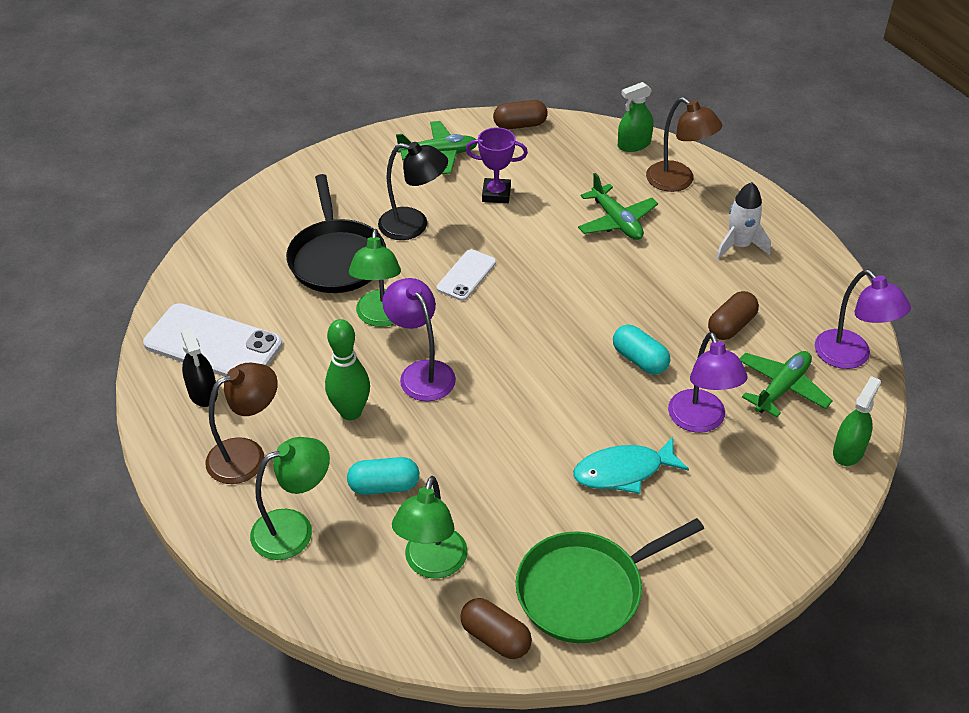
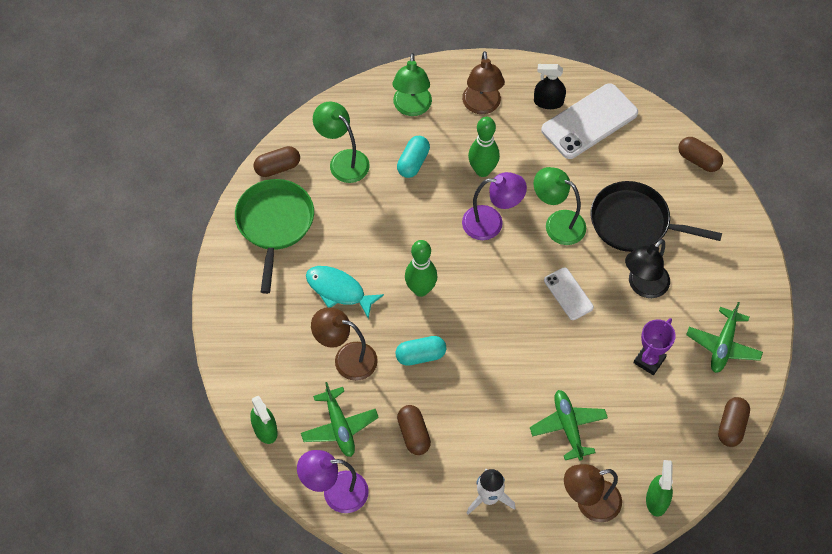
camera: 120 degrees right, 15 degrees up
turquoise fish [573,437,689,494] -> turquoise fish turned 75 degrees counterclockwise [306,266,384,319]
green plane [578,173,658,240] -> green plane turned 75 degrees clockwise [530,390,608,461]
purple lamp [668,332,748,433] -> brown lamp [311,307,378,381]
none -> green bowling pin [405,240,437,297]
none -> brown capsule [678,137,723,172]

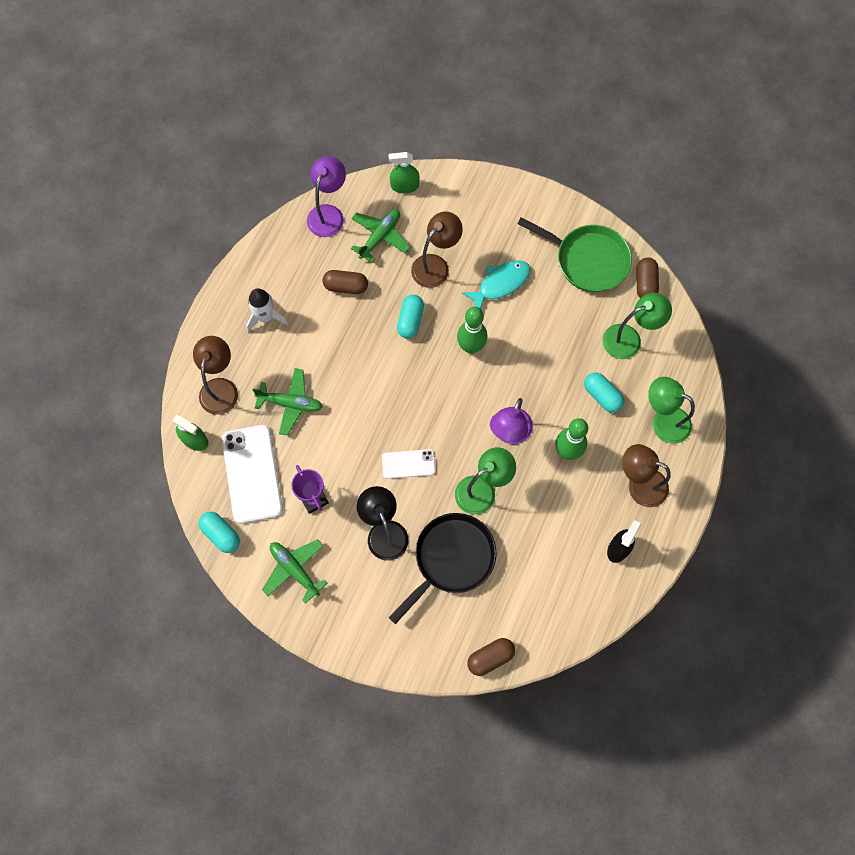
camera: 115 degrees right, 10 degrees up
green plane [301,382,379,457] -> green plane turned 120 degrees clockwise [351,210,410,263]
white phone [541,83,638,159] -> white phone moved to [222,425,283,524]
brown capsule [718,397,750,447] -> turquoise capsule [199,512,240,553]

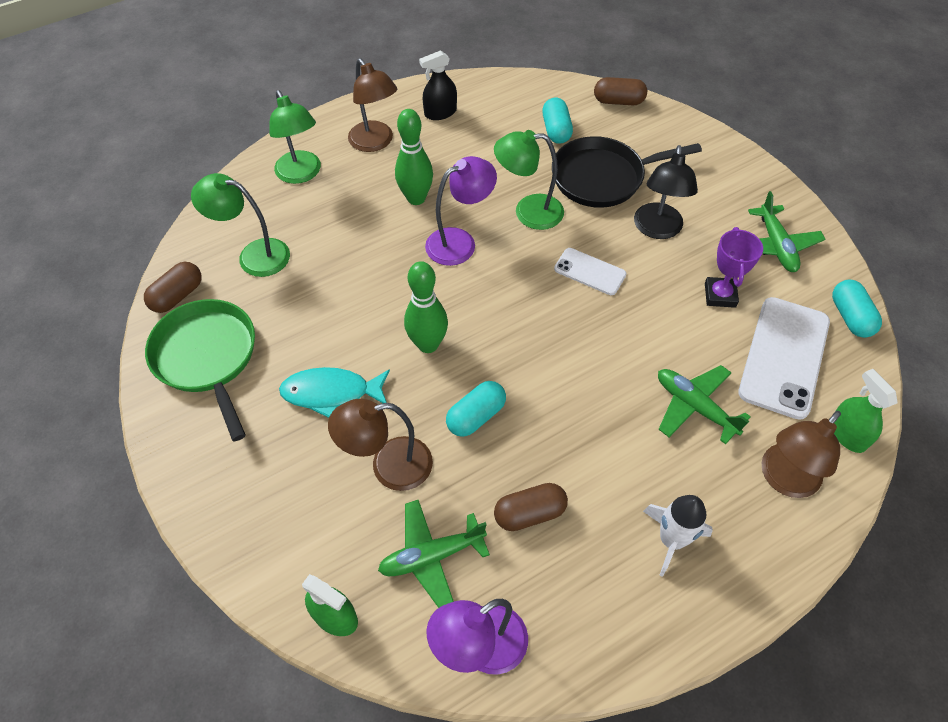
camera: 145 degrees left, 15 degrees down
brown capsule [323,270,368,294] -> brown capsule turned 60 degrees counterclockwise [494,483,568,531]
turquoise capsule [584,373,624,413] -> turquoise capsule moved to [542,97,573,144]

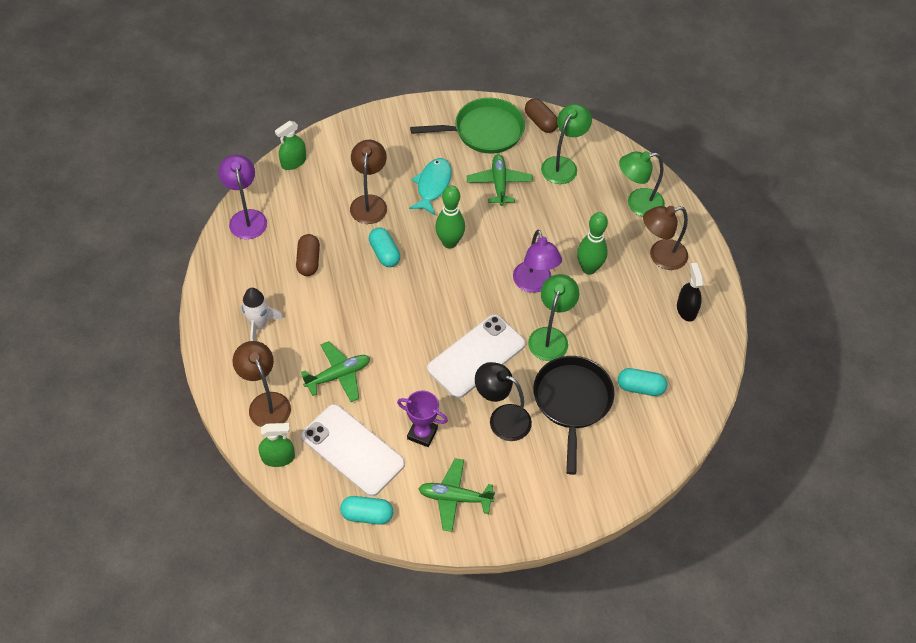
camera: 105 degrees right, 0 degrees up
green plane [378,500,490,608] -> green plane moved to [467,154,533,206]
white phone [554,248,627,295] -> white phone [427,315,526,399], size x1.83
brown capsule [594,77,647,105] -> none

